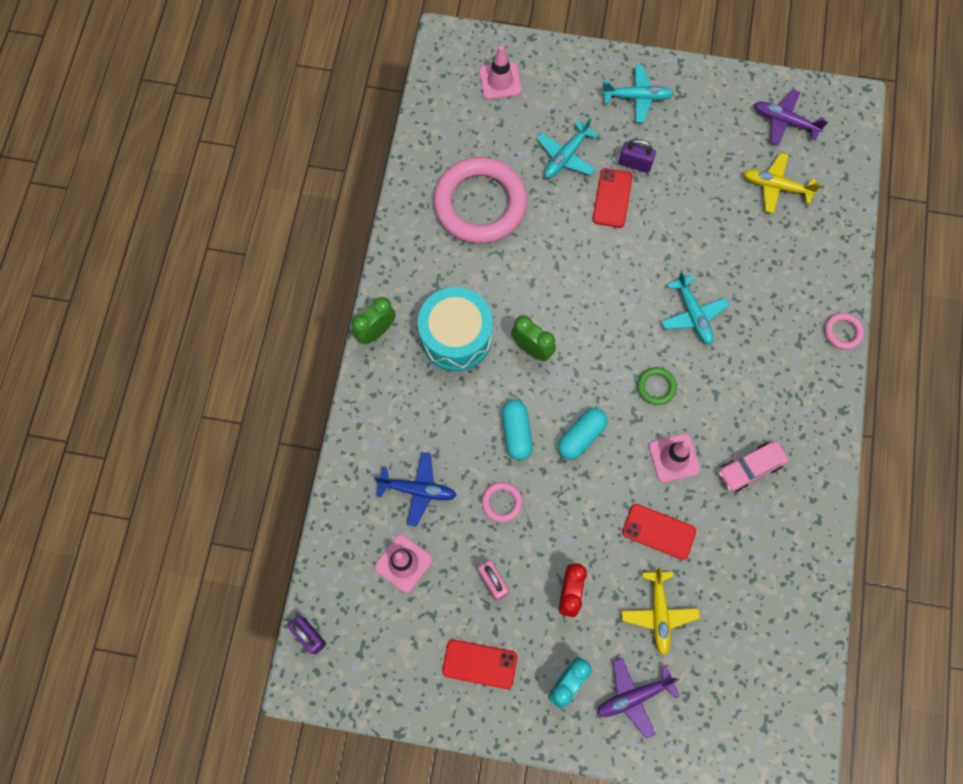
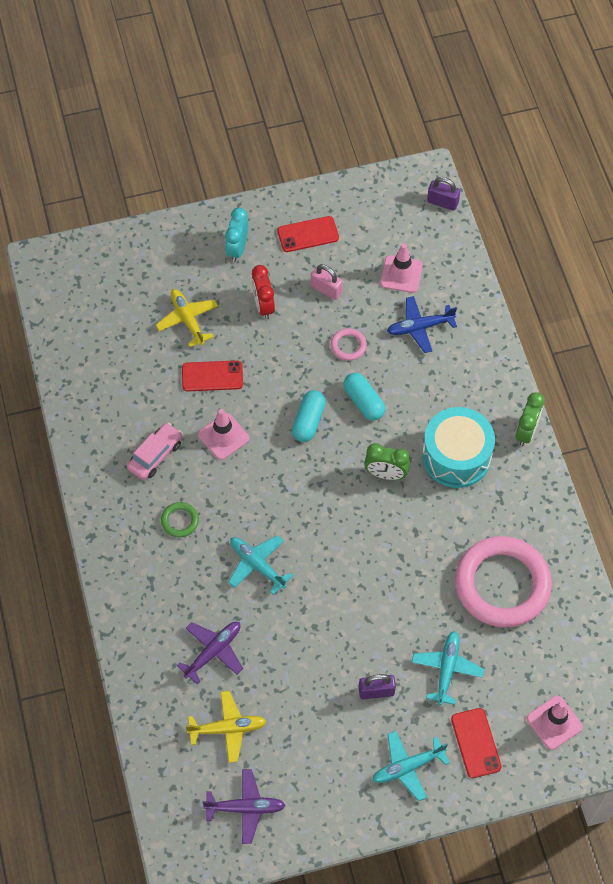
camera: 155 degrees right, 10 degrees down
red phone [593,168,632,228] -> red phone moved to [451,708,501,778]
purple plane [597,658,680,738] -> purple plane moved to [177,622,243,684]
green ring [637,367,677,405] -> green ring moved to [161,502,199,537]
pink ring [824,313,864,350] -> none

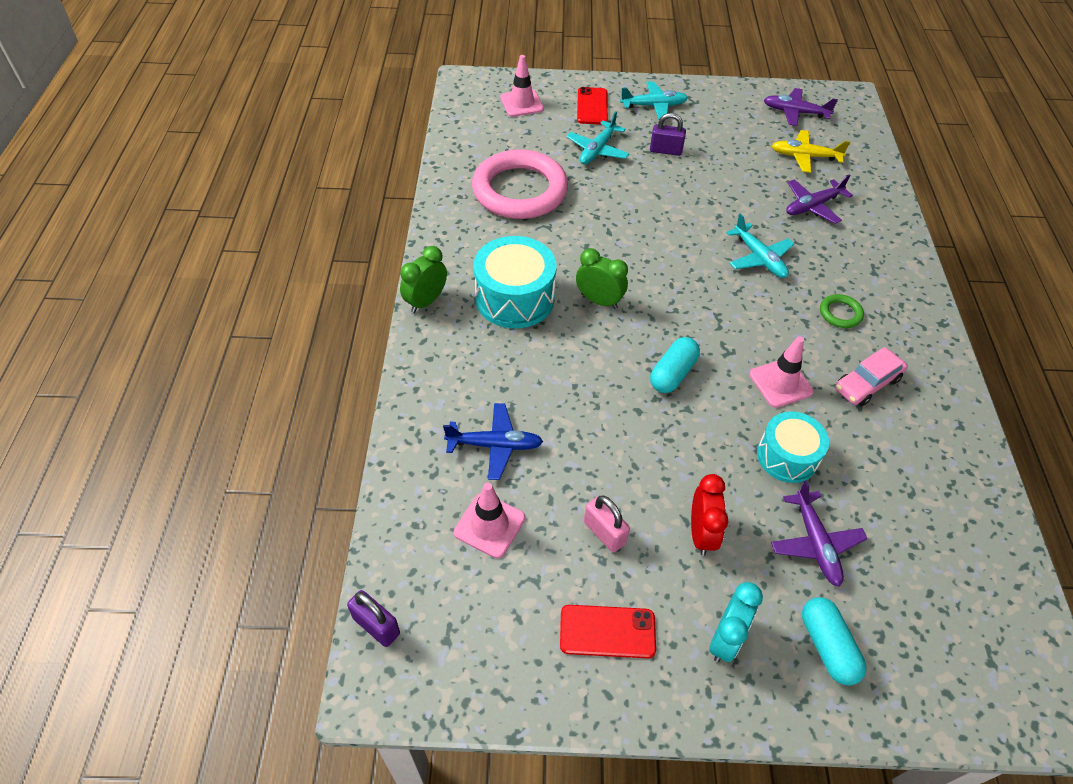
camera: 165 degrees left, 10 degrees down
yellow plane [156,289,218,347] -> purple plane [771,480,867,587]
red phone [182,360,243,391] -> turquoise drum [757,411,829,483]
pink ring [331,328,367,361] -> none
turquoise capsule [343,373,385,421] -> turquoise capsule moved to [802,597,866,686]

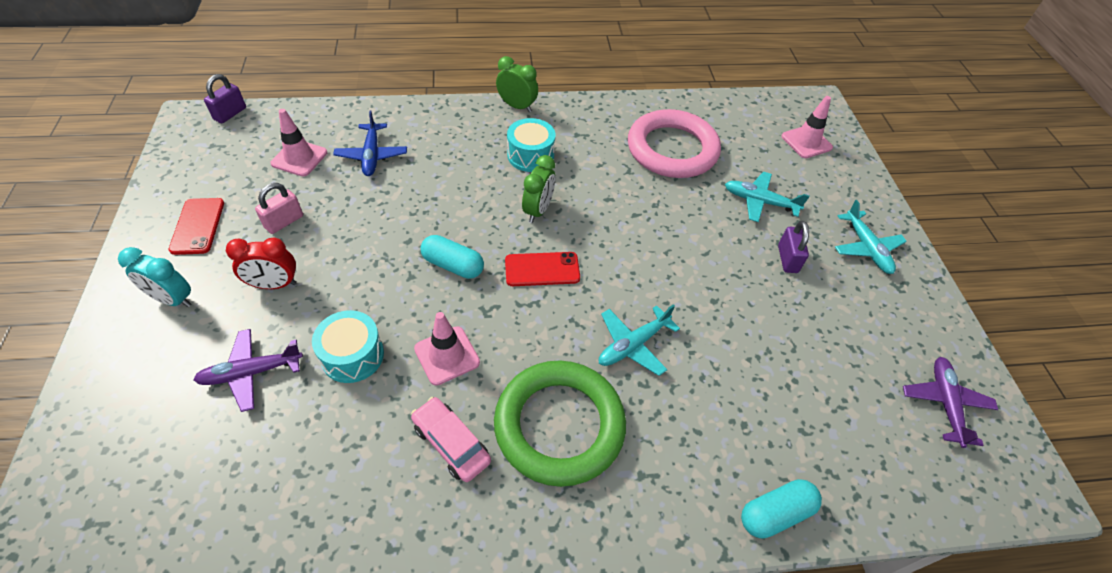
camera: 80 degrees right, 0 degrees up
turquoise drum [474,236,557,328] -> turquoise drum [507,118,555,172], size x0.66
red phone [577,87,608,125] -> red phone moved to [505,252,580,286]
yellow plane [772,130,850,173] -> none
purple plane [786,174,853,224] -> none
turquoise capsule [802,597,866,686] -> turquoise capsule moved to [741,479,822,539]
green ring [820,294,864,328] -> green ring [494,361,626,487], size x2.49

